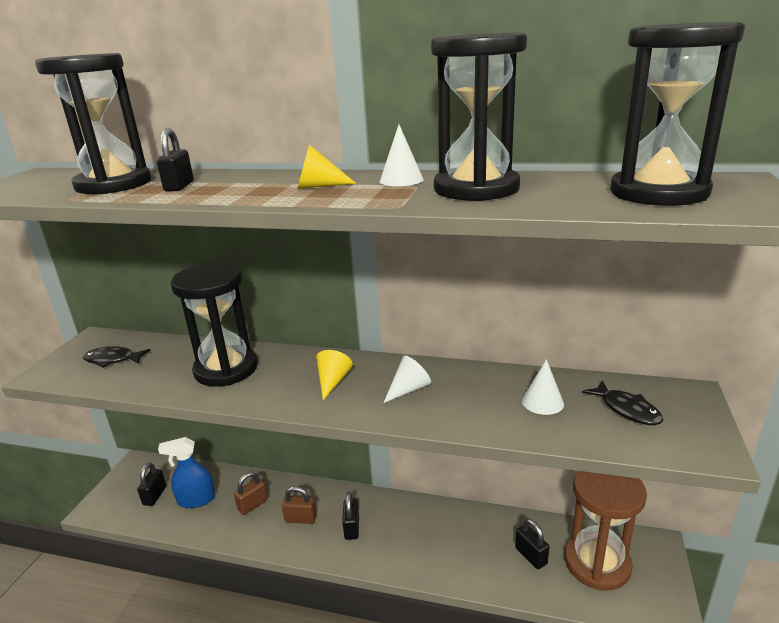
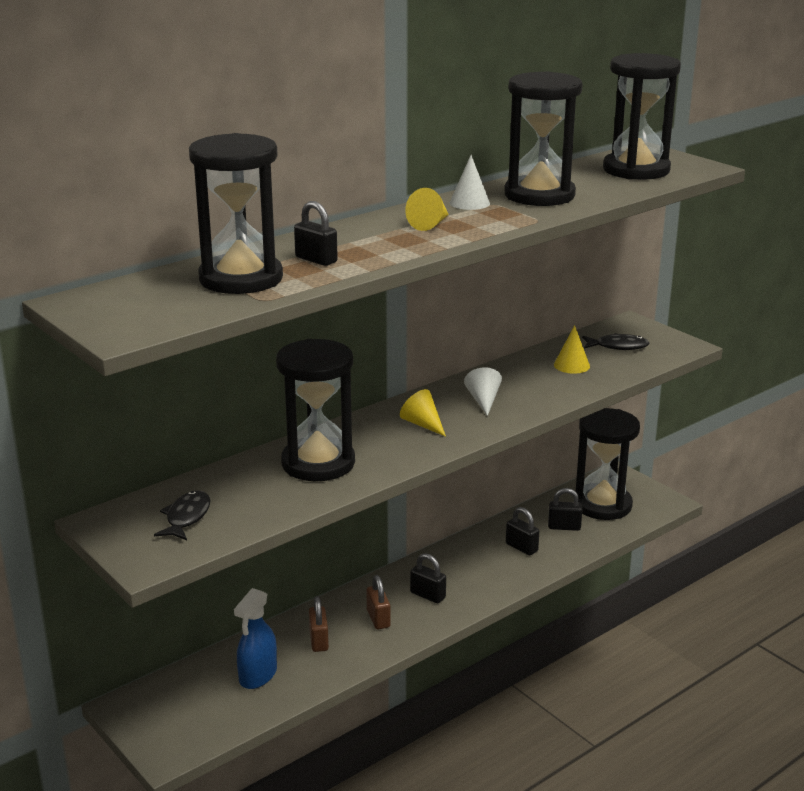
camera: 55 degrees left, 0 degrees up
black fish [83,346,151,368] -> black fish turned 150 degrees clockwise [154,490,210,540]
black padlock [137,462,166,506] -> black padlock moved to [506,507,539,555]
brown padlock [282,486,317,524] -> brown padlock turned 60 degrees counterclockwise [367,575,390,629]
white cone [522,359,564,415] -> yellow cone [554,325,590,374]
brown hourglass [565,471,647,591] -> black hourglass [576,408,640,520]

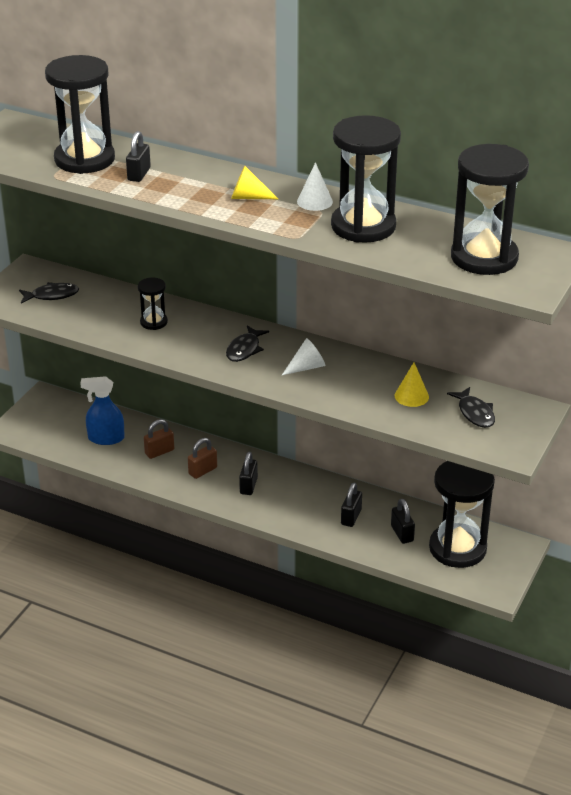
camera: 65 degrees right, 10 degrees up
black hourglass [276,339,355,481] -> black hourglass [138,278,168,330], size x0.48
yellow cone [400,389,446,437] -> black fish [226,325,269,362]

